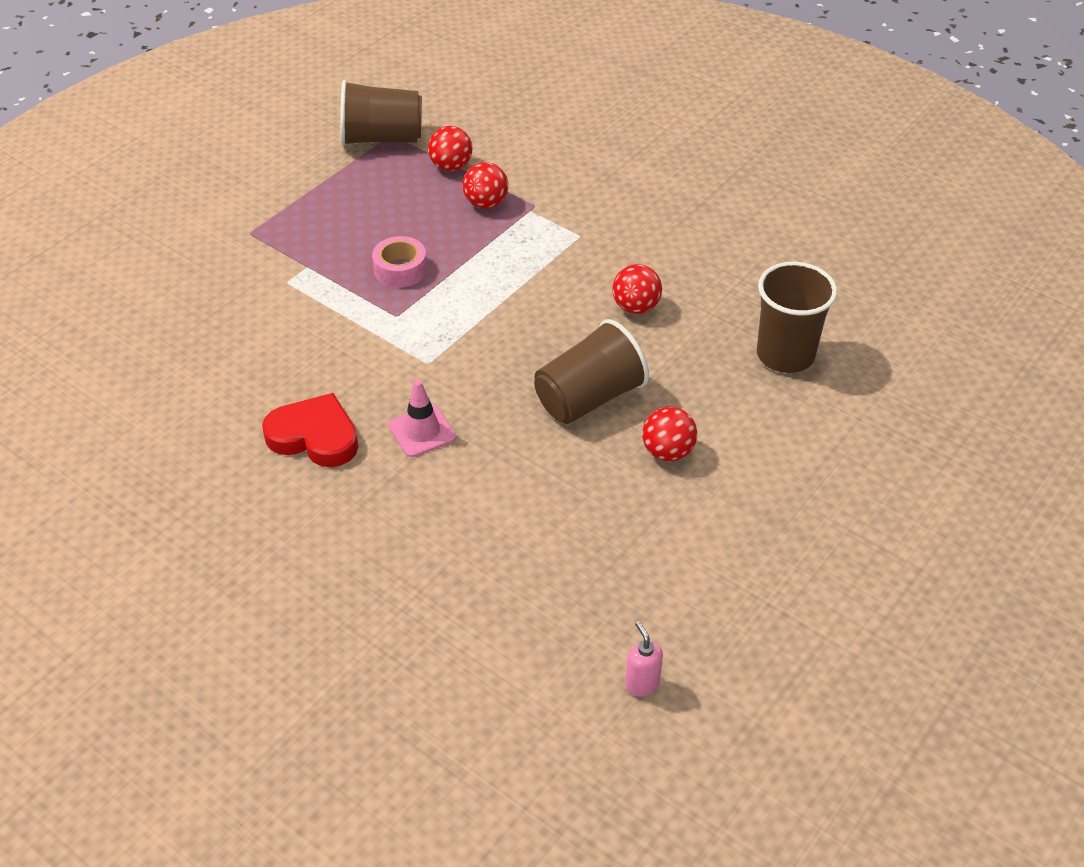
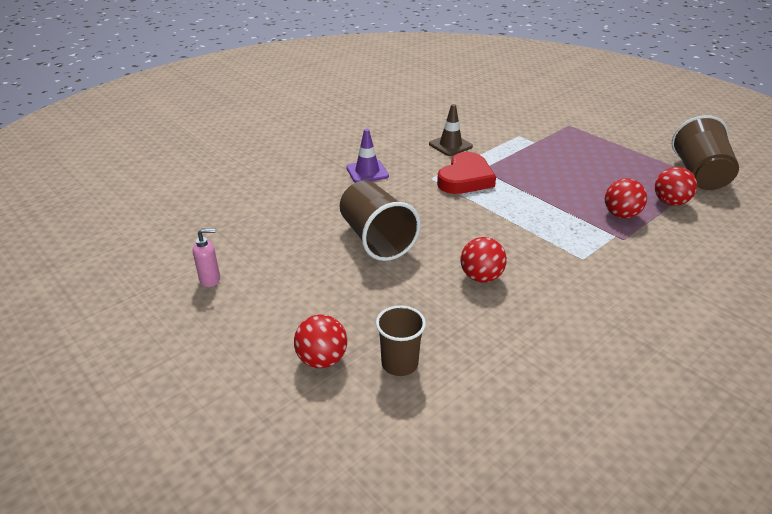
camera: 100 degrees right, 10 degrees down
red heart [262,393,359,467] -> red heart moved to [437,152,496,194]
pink tape [372,236,427,288] -> none
pink traffic cone [388,380,456,457] -> purple traffic cone [346,129,389,183]
pink soap dispenser [625,621,663,697] -> pink soap dispenser moved to [193,228,220,287]
red ball [642,407,697,461] -> red ball moved to [294,315,347,368]
brown cup [757,262,837,373] -> brown cup [376,305,426,376], size x0.61
none -> brown traffic cone [429,104,473,156]

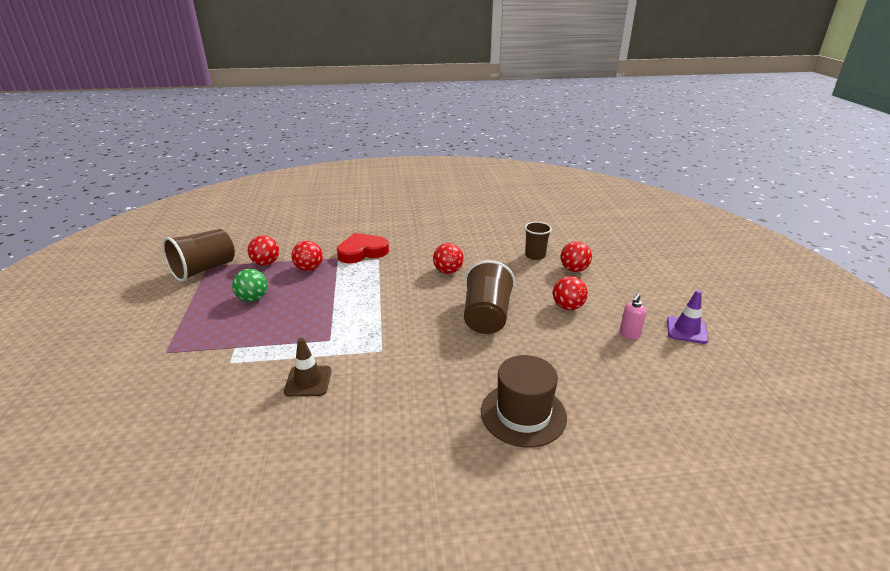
camera: 145 degrees left, 5 degrees down
pink soap dispenser [193,228,220,287] -> pink soap dispenser turned 75 degrees counterclockwise [620,294,646,339]
purple traffic cone [346,129,389,183] -> purple traffic cone moved to [667,290,708,344]
red heart [437,152,496,194] -> red heart moved to [337,233,389,263]
none -> green ball [232,269,268,302]
none -> brown hat [481,355,567,448]
none -> red ball [553,276,588,310]

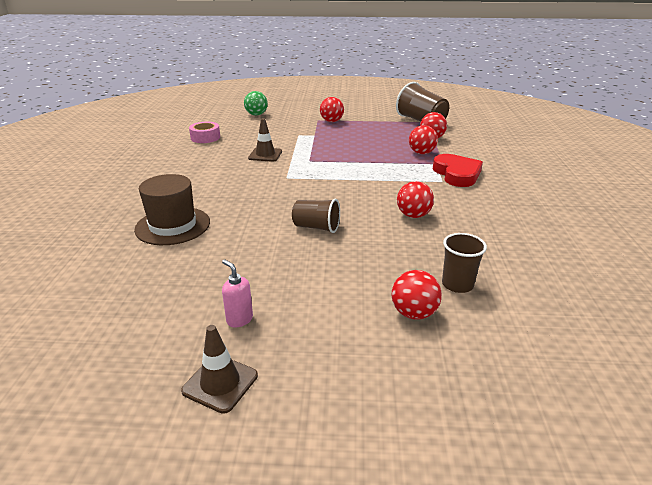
camera: 100 degrees right, 0 degrees up
green ball [232,269,268,302] -> green ball moved to [244,91,268,115]
brown cup [464,260,515,334] -> brown cup [292,199,340,233], size x0.61
red ball [553,276,588,310] -> red ball moved to [320,97,344,122]
purple traffic cone [667,290,708,344] -> brown traffic cone [181,325,258,414]
none -> pink tape [189,122,220,143]

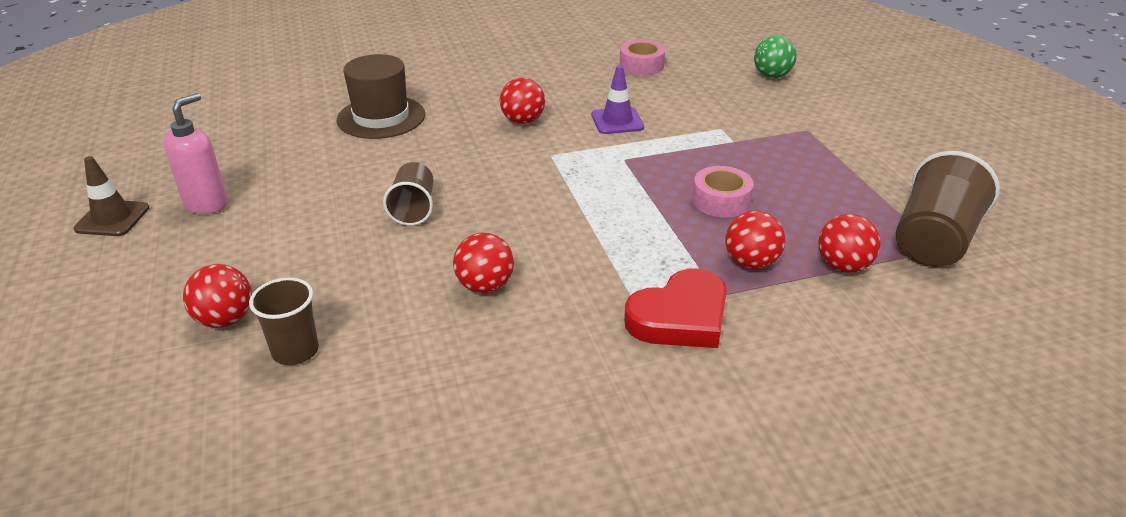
camera: 70 degrees right, 5 degrees up
pink soap dispenser [222,260,253,328] -> pink soap dispenser [163,93,228,214], size x1.58
brown traffic cone [248,118,282,162] -> purple traffic cone [591,65,644,134]
red ball [320,97,344,122] -> red ball moved to [500,78,545,124]
none -> pink tape [692,166,754,218]

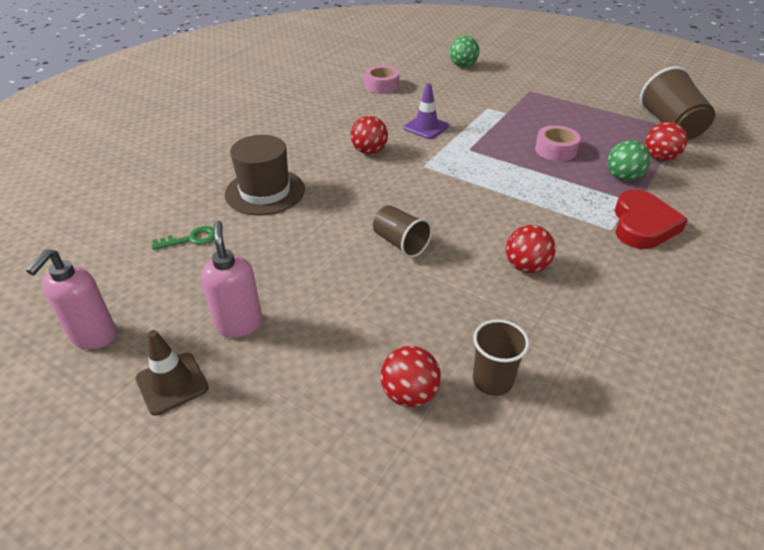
camera: 40 degrees left, 5 degrees up
red ball [725,211,785,269] -> green ball [607,140,651,181]
none -> pink soap dispenser [26,249,116,349]
none -> green key [152,226,214,250]

